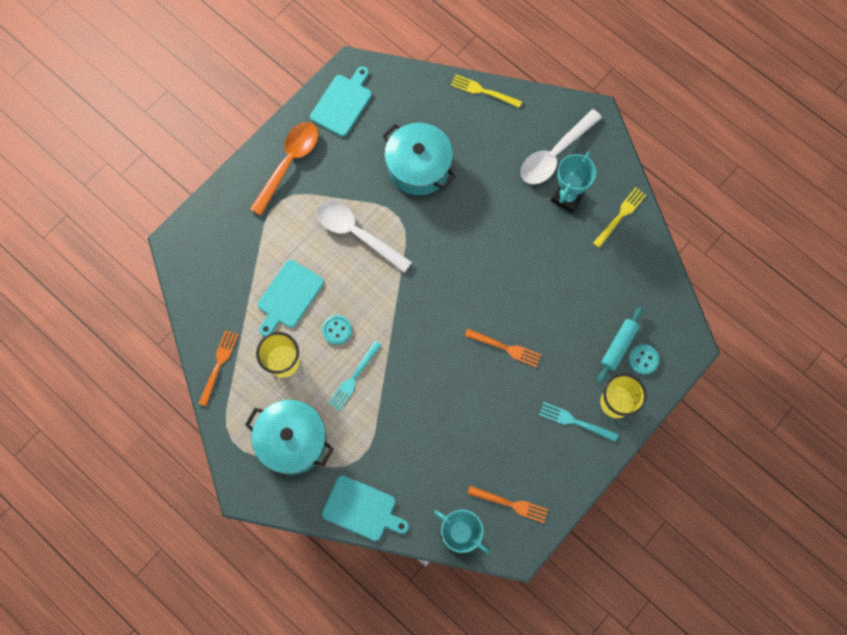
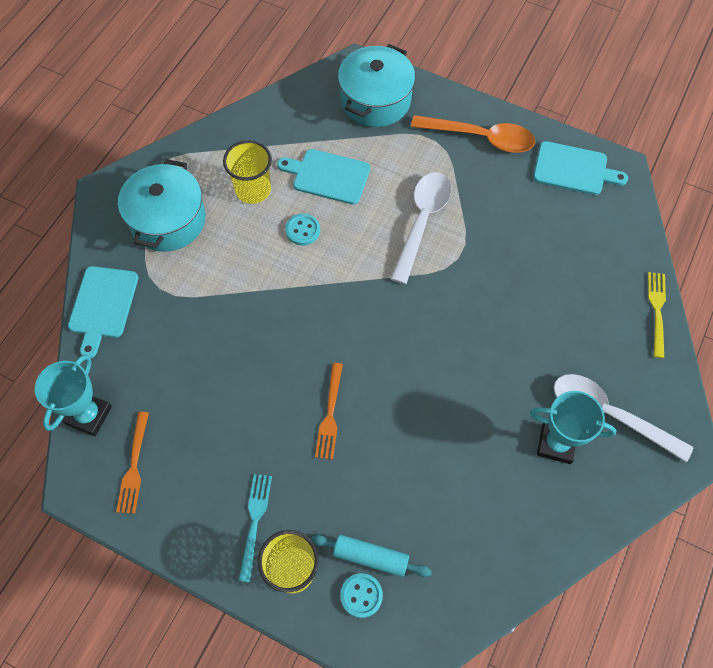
camera: 75 degrees right, 10 degrees down
orange fork [198,330,238,406] -> none
turquoise fork [328,341,382,411] -> none
turquoise pot [383,123,456,195] -> turquoise pot moved to [338,44,415,127]
yellow fork [593,188,646,248] -> none

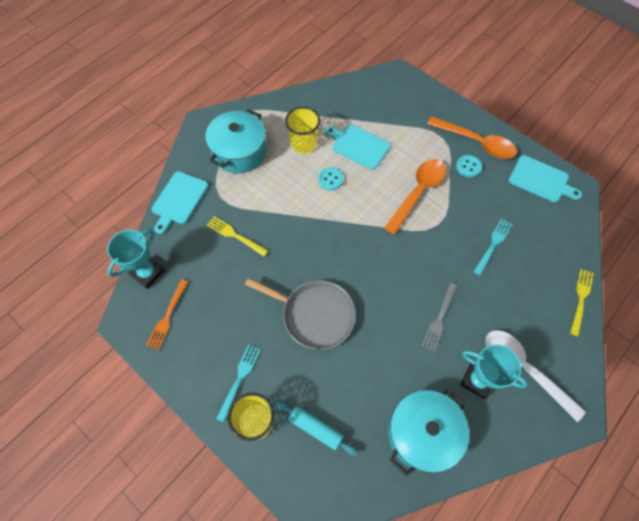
camera: 15 degrees right, 0 degrees up
orange fork [315,363,343,460] -> grey pan [245,278,356,350]
turquoise pot [338,44,415,127] -> turquoise pot moved to [388,388,469,476]
turquoise button [340,573,383,618] -> turquoise button moved to [456,155,482,177]
white spoon [391,172,452,284] -> orange spoon [384,159,446,235]
none -> yellow fork [207,216,268,256]
none -> grey fork [422,283,457,352]
none -> turquoise fork [473,219,512,276]

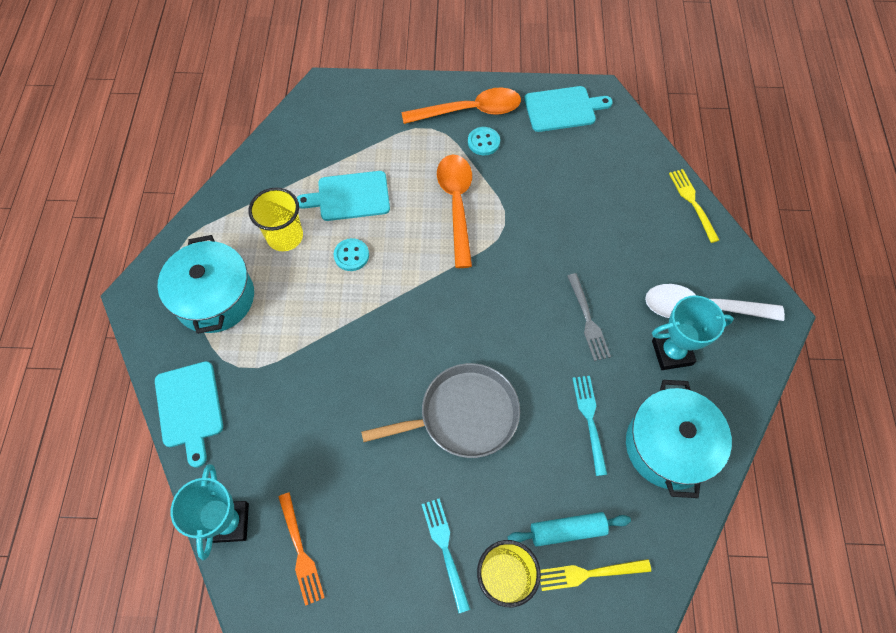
camera: 40 degrees left, 0 degrees up
yellow fork [207,216,268,256] -> yellow fork moved to [540,559,651,591]
turquoise fork [473,219,512,276] -> turquoise fork moved to [572,376,607,476]

